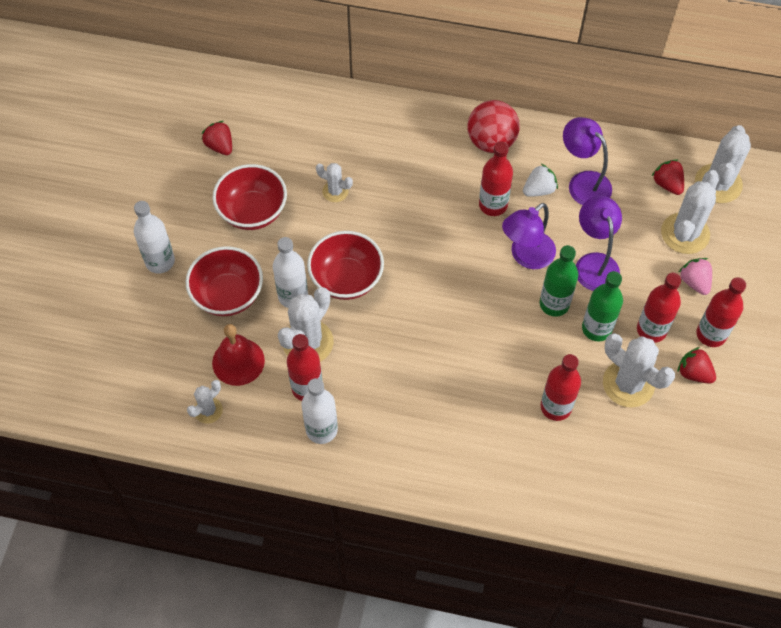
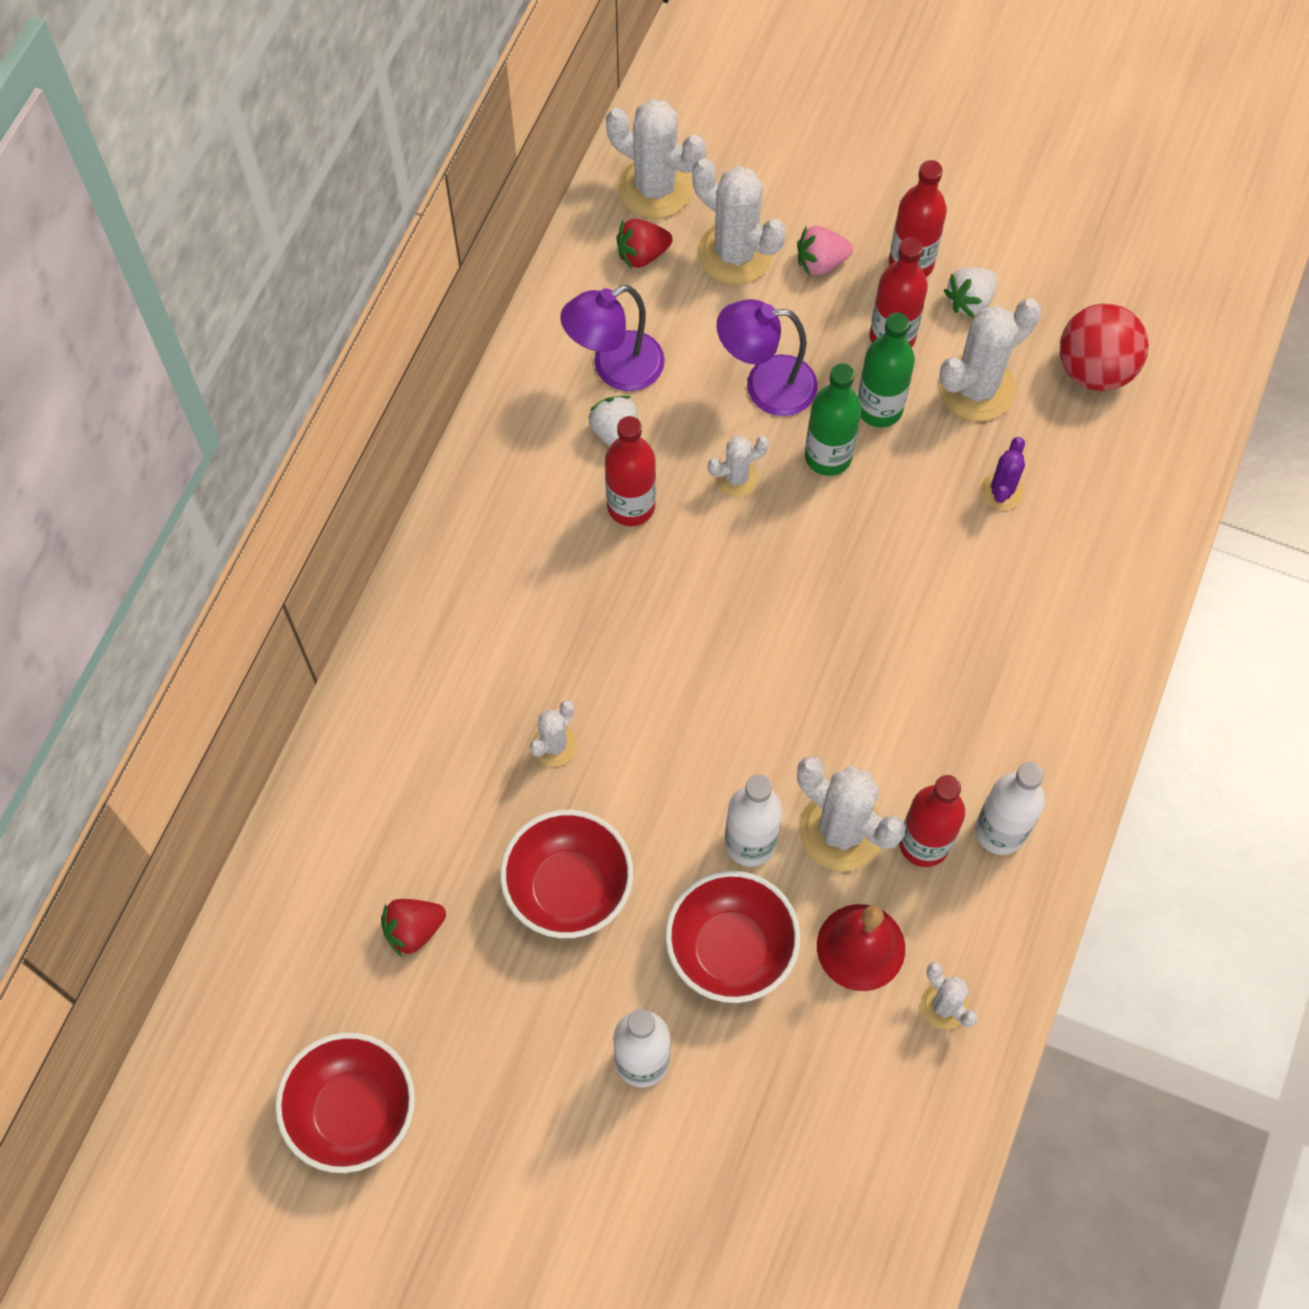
camera: 80 degrees left, 5 degrees up
red bowl [307,231,384,300] -> red bowl moved to [275,1032,415,1173]
red ball [467,100,520,153] -> red ball moved to [1060,303,1149,391]
purple lamp [502,203,556,269] -> white cactus [708,436,769,497]
red bottle [541,354,581,421] -> purple cactus [980,437,1025,510]
red strawberry [677,347,716,384] -> white strawberry [944,267,998,318]

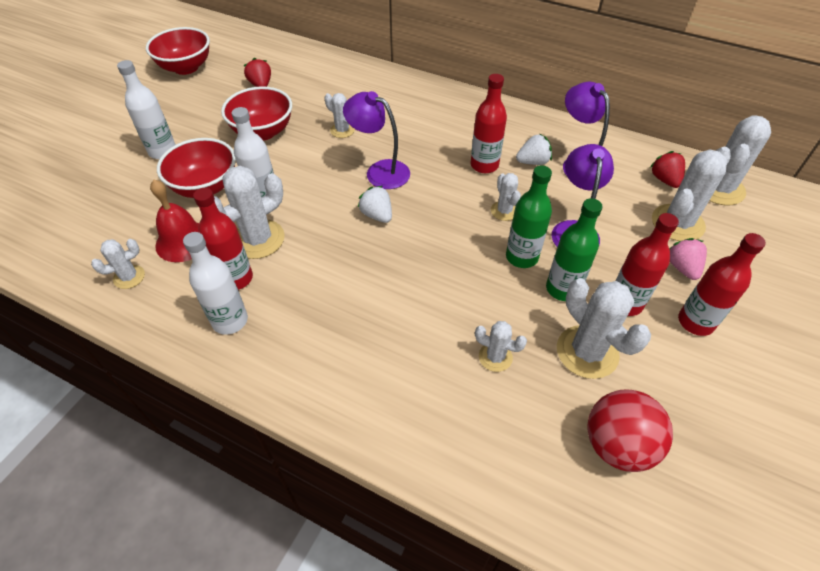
camera: 95 degrees right, 15 degrees down
white strawberry [944,267,998,318] -> white strawberry moved to [358,186,392,223]
purple cactus [980,437,1025,510] -> white cactus [475,321,527,372]
none -> purple lamp [343,91,410,189]

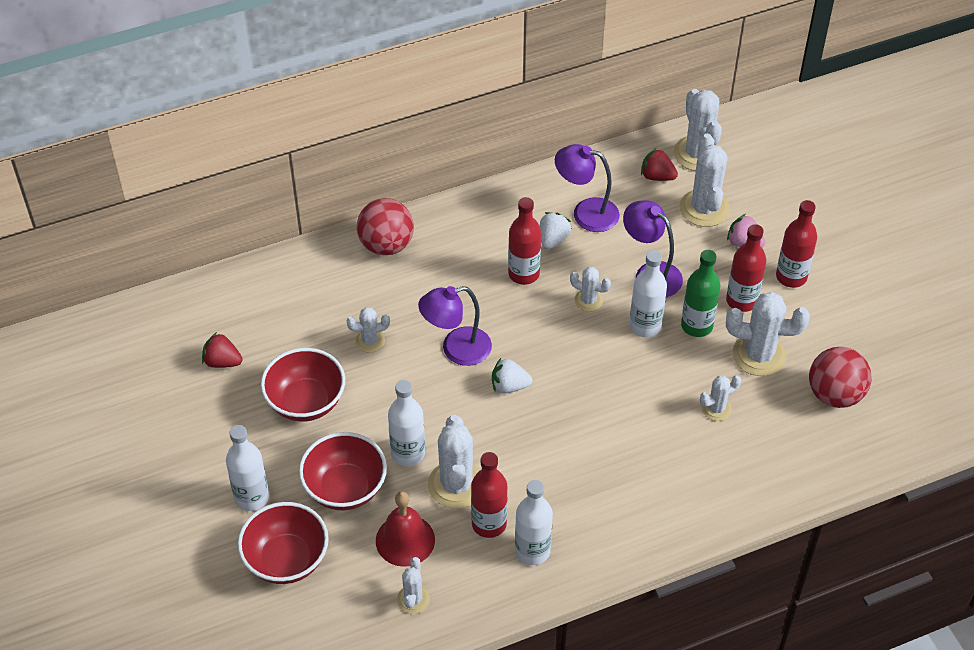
camera: 50 degrees left, 0 degrees up
red bowl [146,27,210,75] -> red bowl moved to [238,502,329,584]
green bottle [506,165,552,268] -> white bottle [629,250,667,338]
none -> red ball [357,198,414,255]

